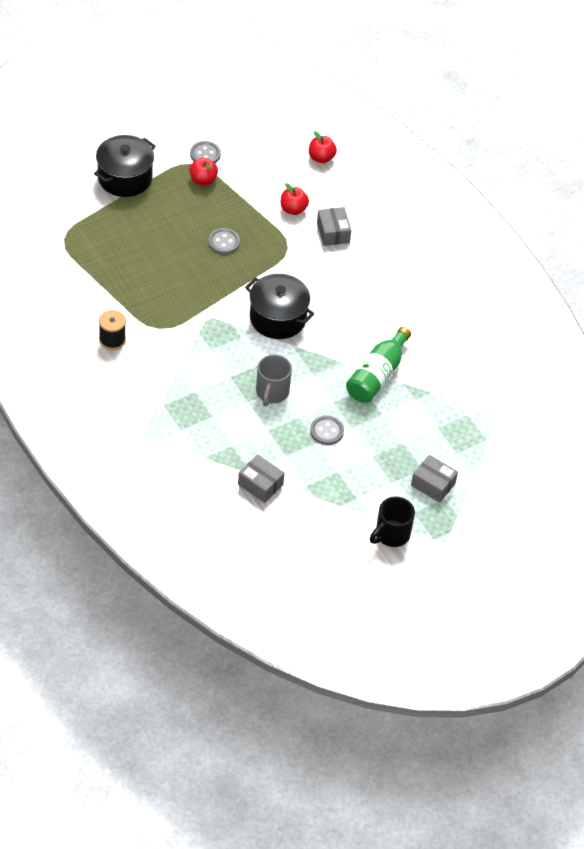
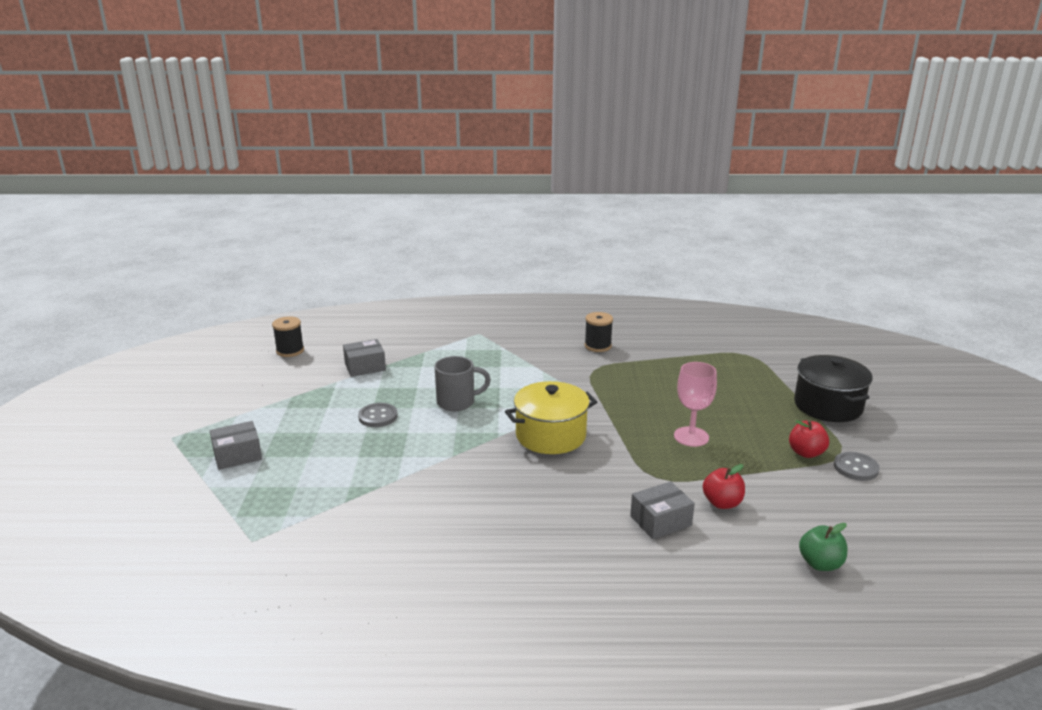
camera: 125 degrees right, 25 degrees down
grey button [208,228,240,254] -> pink goblet [674,362,717,447]
black pot [245,274,314,339] -> yellow pot [505,381,597,454]
grey mug [256,355,292,406] -> grey mug turned 120 degrees clockwise [434,356,491,411]
red apple [309,131,337,163] -> green apple [799,523,847,571]
grey box [317,207,351,246] -> grey box turned 45 degrees counterclockwise [630,481,695,539]
green bottle [346,327,411,403] -> none
black mug [370,496,415,547] -> none
none -> black spool [272,316,304,357]

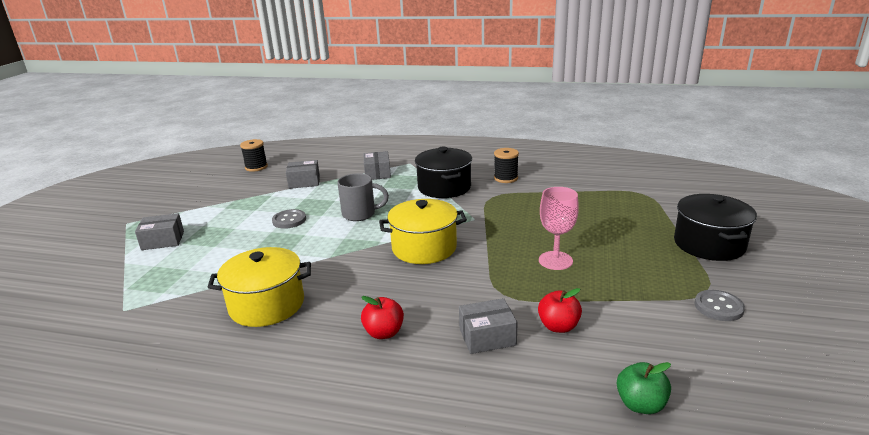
camera: 15 degrees right, 0 degrees up
red apple [789,420,829,458] -> red apple moved to [361,296,404,339]
none -> yellow pot [207,247,311,327]
none -> grey box [364,151,391,180]
none -> black pot [415,147,472,198]

